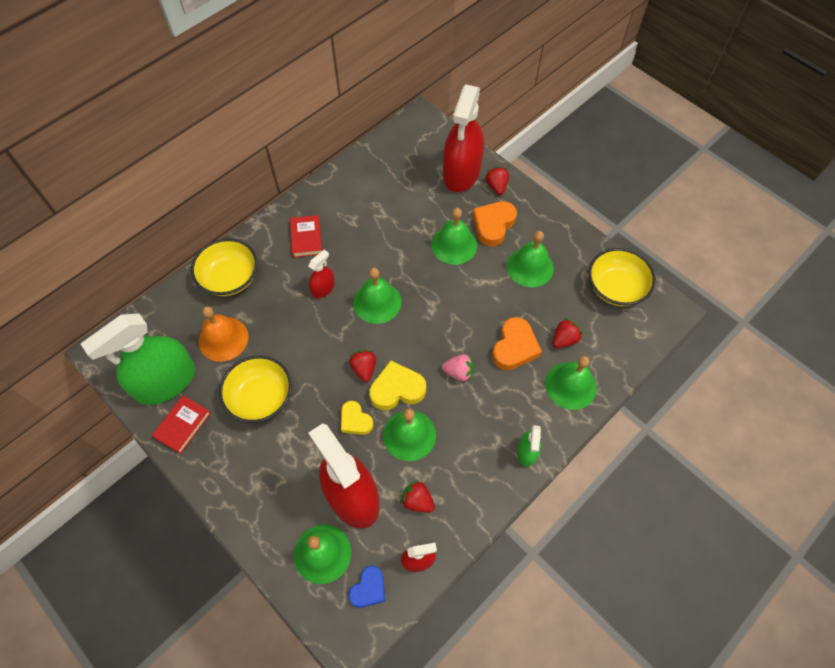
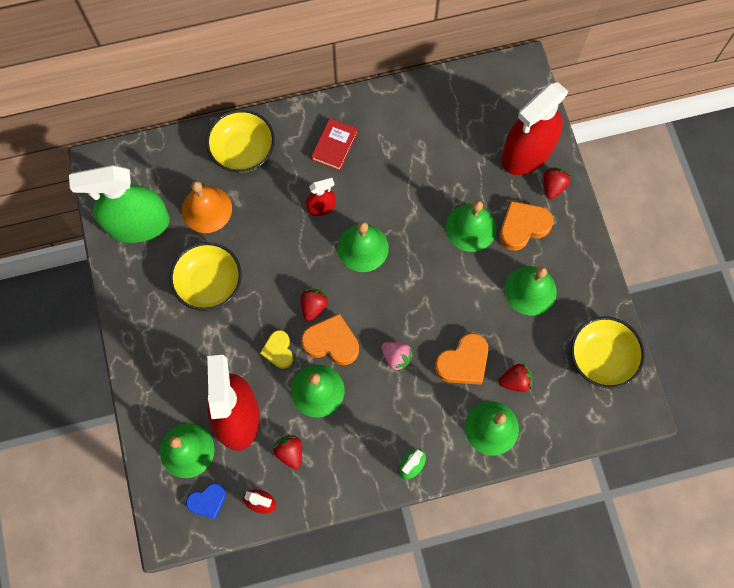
camera: 30 degrees right, 10 degrees up
red book [152,395,211,454] -> none
yellow heart [370,361,426,410] -> orange heart [301,313,359,365]

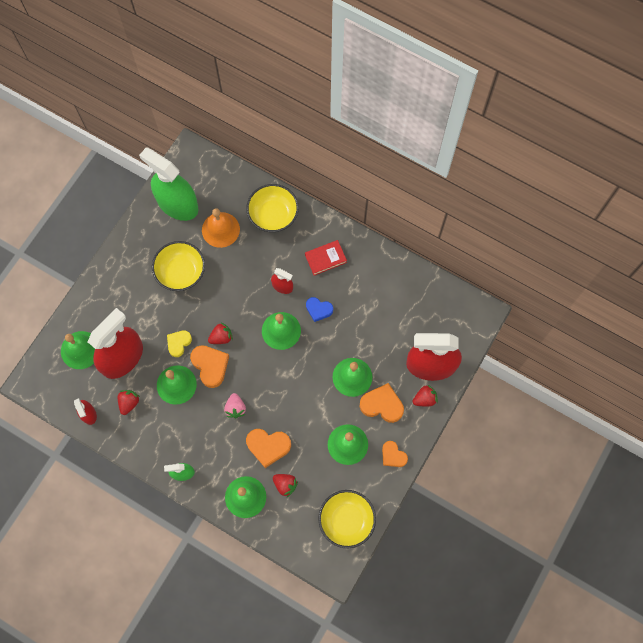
camera: 45 degrees right, 0 degrees up
blue heart [186,483,226,519] -> blue heart moved to [306,297,333,322]
none -> orange heart [382,441,408,467]

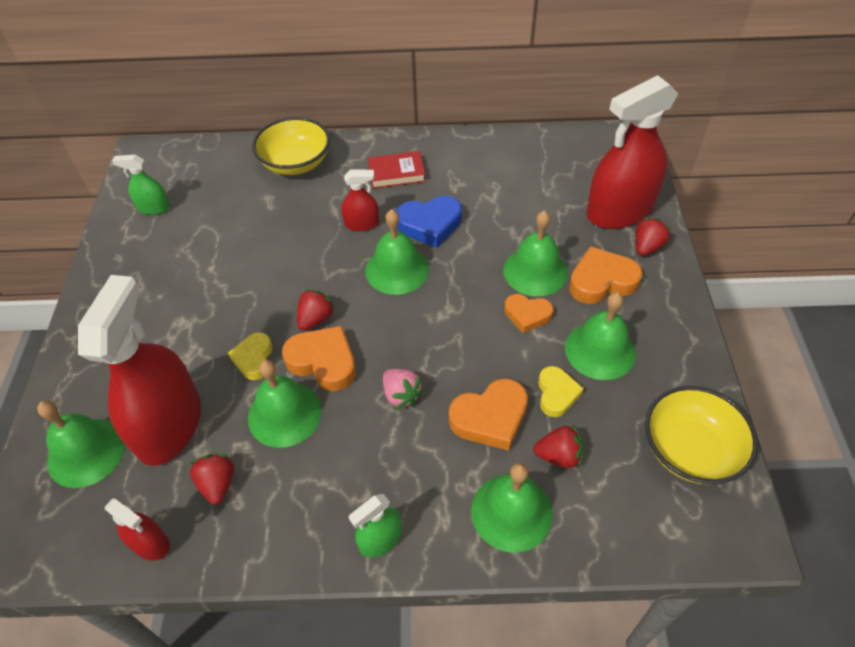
camera: 30 degrees left, 20 degrees down
green spray bottle [139,147,199,221] -> green spray bottle [112,155,170,215], size x0.46
yellow bowl [152,241,205,291] -> none
orange bell [202,208,240,248] -> none
red book [305,240,347,275] -> red book turned 45 degrees clockwise [368,151,425,188]
blue heart [306,297,333,322] -> blue heart [396,196,462,248], size x1.54
orange heart [382,441,408,467] -> orange heart moved to [504,294,553,333]
none -> yellow heart [538,366,584,417]

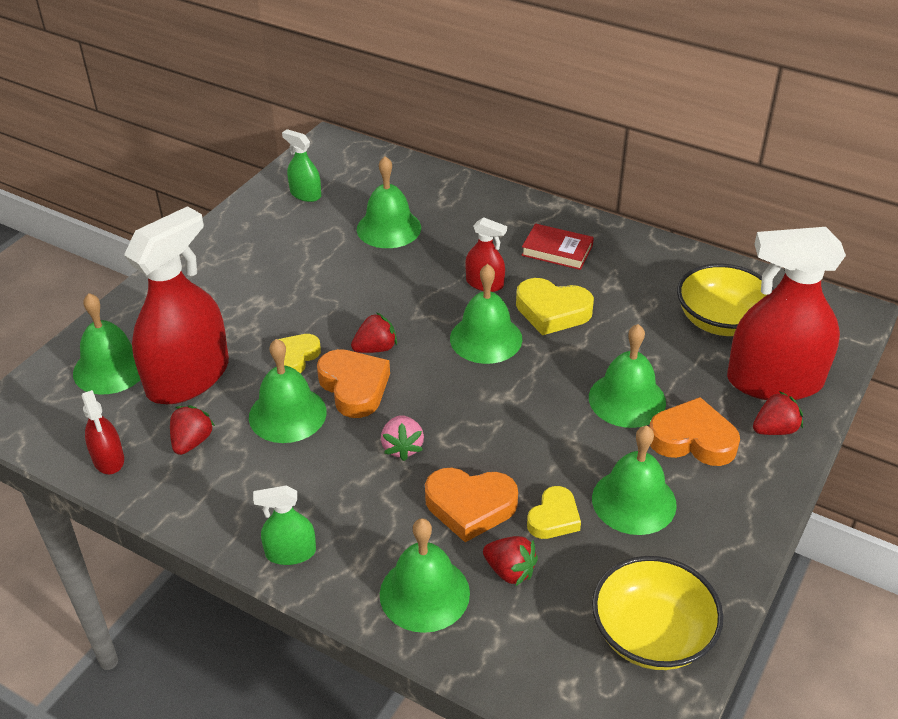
camera: 30 degrees right, 10 degrees down
yellow bowl [252,117,330,175] -> yellow bowl moved to [677,263,774,336]
blue heart [396,196,462,248] -> yellow heart [516,278,594,335]
orange heart [504,294,553,333] -> none
none -> green bell [357,156,421,248]

